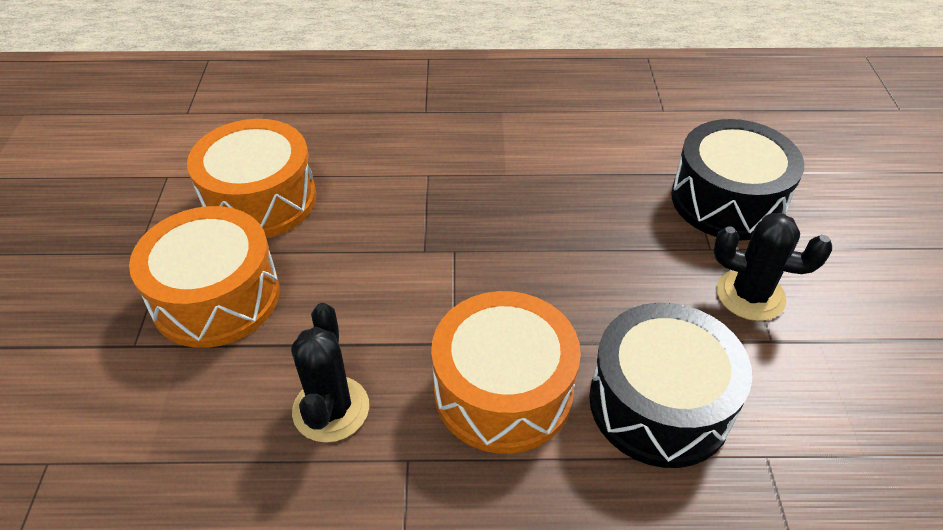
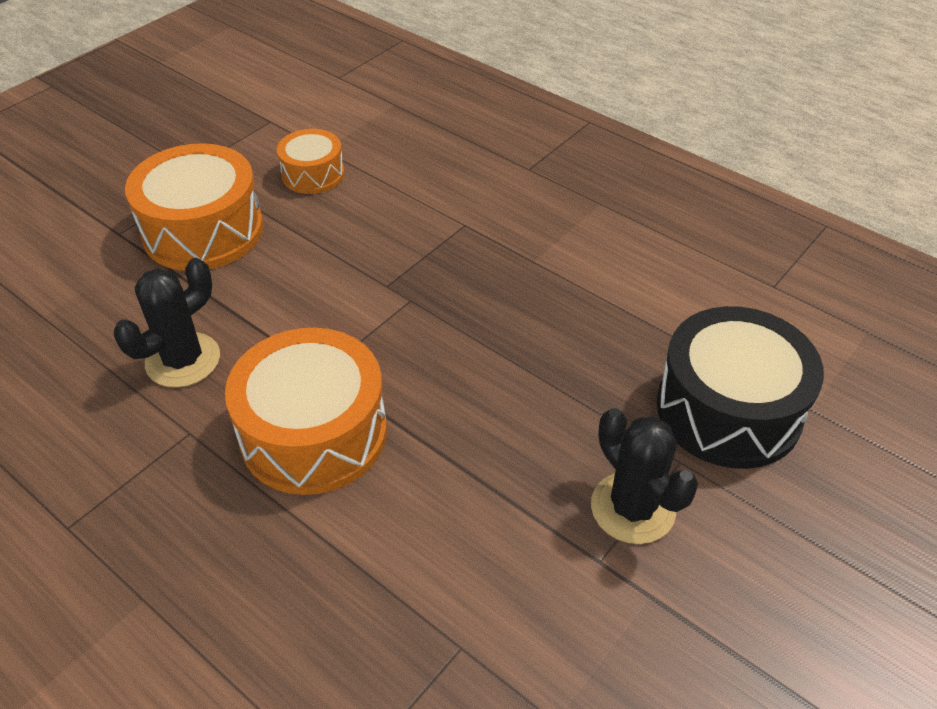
camera: 40 degrees right, 0 degrees up
orange drum [187,119,316,238] -> orange drum [277,129,344,194], size x0.56
black drum [589,303,752,468] -> none

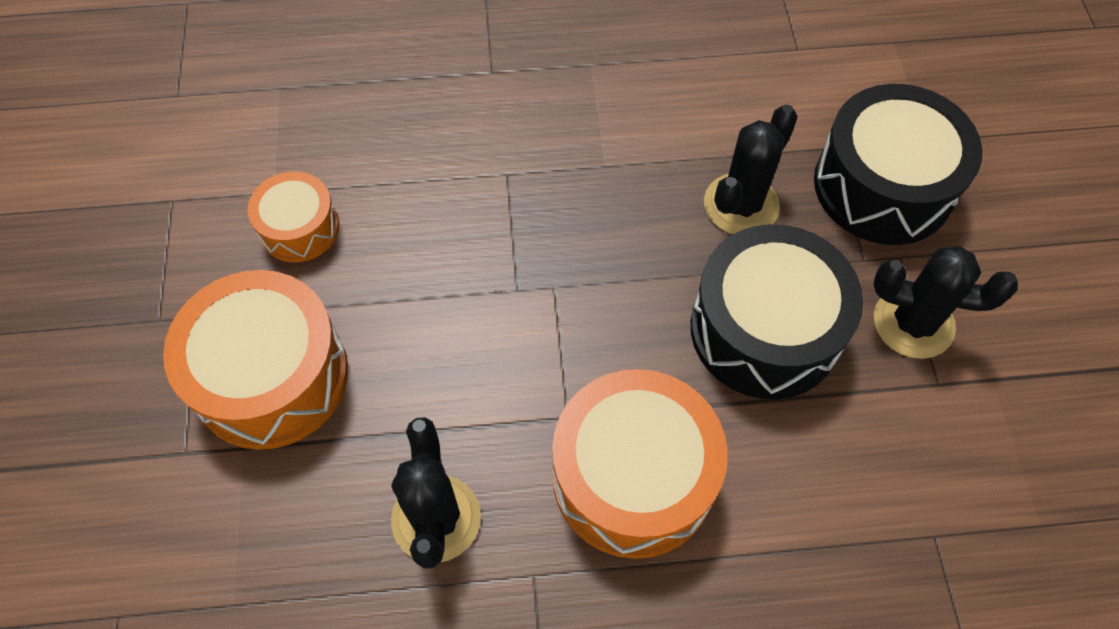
camera: 45 degrees left, 15 degrees up
none -> black drum [691,224,863,399]
none -> black cactus [704,105,798,234]

